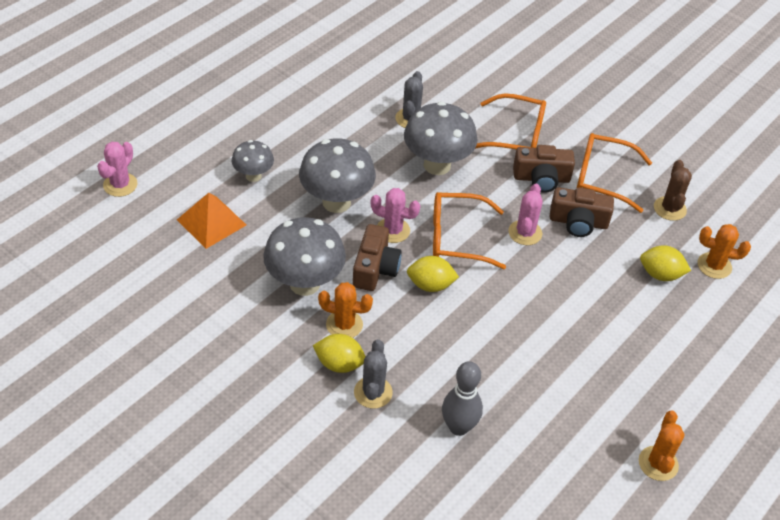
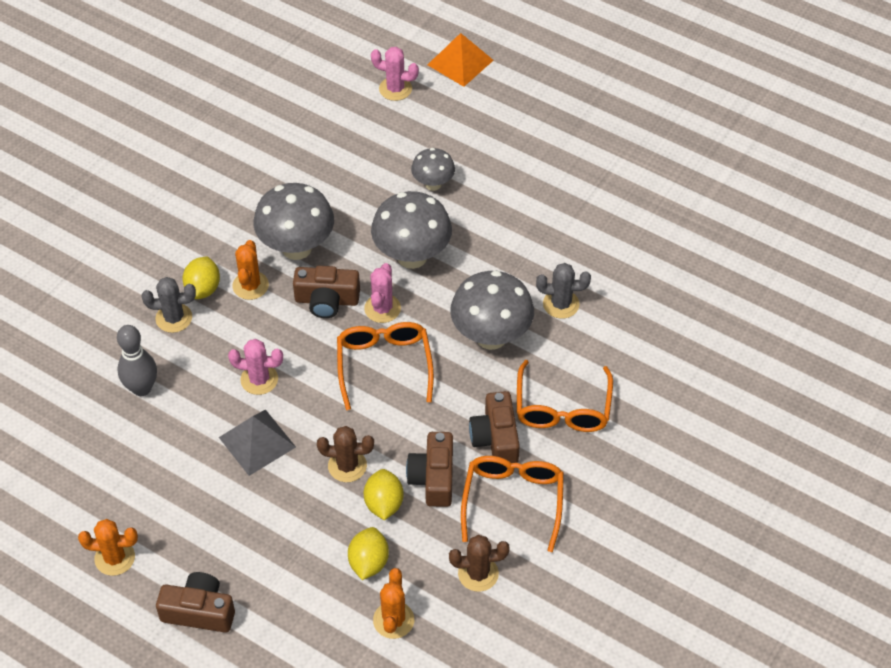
camera: 85 degrees right, 5 degrees up
orange pyramid [177,193,246,249] -> orange pyramid moved to [427,33,494,87]
yellow lemon [407,256,459,292] -> yellow lemon moved to [364,469,404,520]
pink cactus [508,184,543,245] -> pink cactus moved to [228,339,283,395]
none -> brown camera [156,572,235,633]
none -> grey pyramid [219,409,296,476]
none -> brown cactus [317,426,374,482]

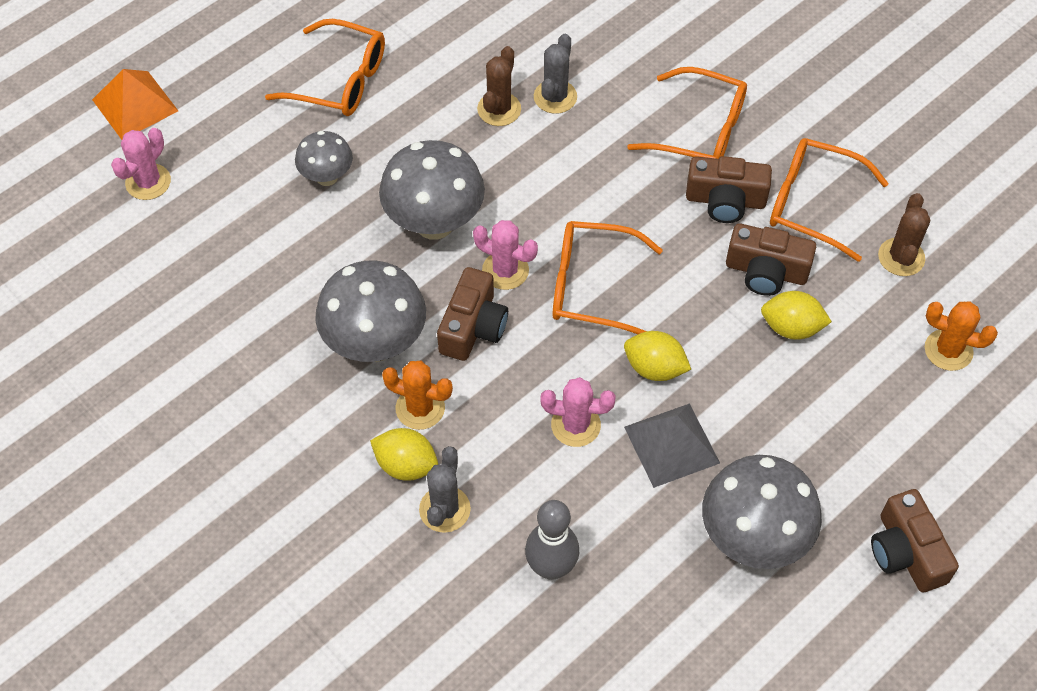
camera: 75 degrees left, 5 degrees up
orange cactus [78,519,138,576] -> none
brown camera [156,572,235,633] -> brown camera turned 45 degrees counterclockwise [871,489,959,593]
pink cactus [228,339,283,395] -> pink cactus turned 75 degrees clockwise [540,377,616,447]
brown cactus [317,426,374,482] -> brown cactus moved to [477,46,521,126]
yellow lemon [348,527,389,580] -> yellow lemon moved to [624,331,691,381]
grey mushroom [450,270,534,350] -> grey mushroom moved to [702,455,822,569]
none -> orange glasses [265,19,385,116]

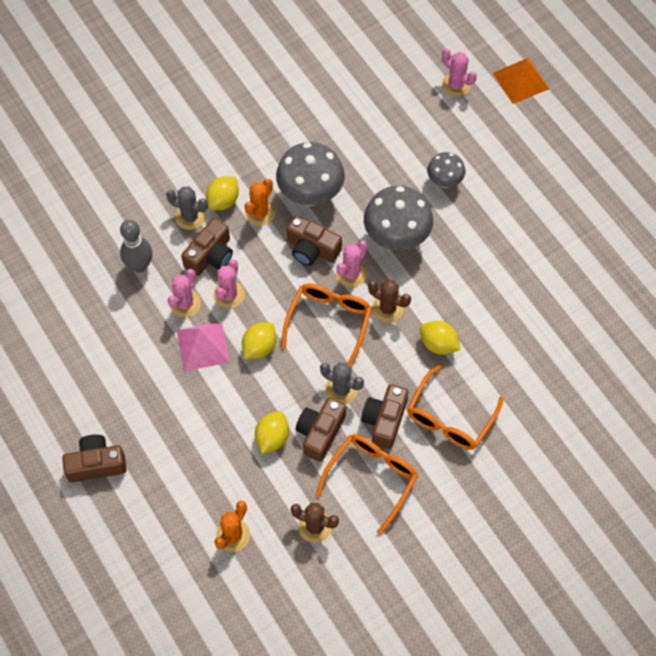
camera: 100 degrees right, 5 degrees up
orange glasses [265,19,385,116] -> none
brown cactus [477,46,521,126] -> brown cactus moved to [368,280,411,323]
grey cactus [534,34,577,114] -> grey cactus moved to [320,362,364,404]
grey pyramid [624,403,720,488] -> pink pyramid [177,322,230,371]
grey mushroom [702,455,822,569] -> none
none -> pink cactus [168,269,201,317]
none -> brown camera [181,218,233,276]
none -> yellow lemon [420,321,461,355]

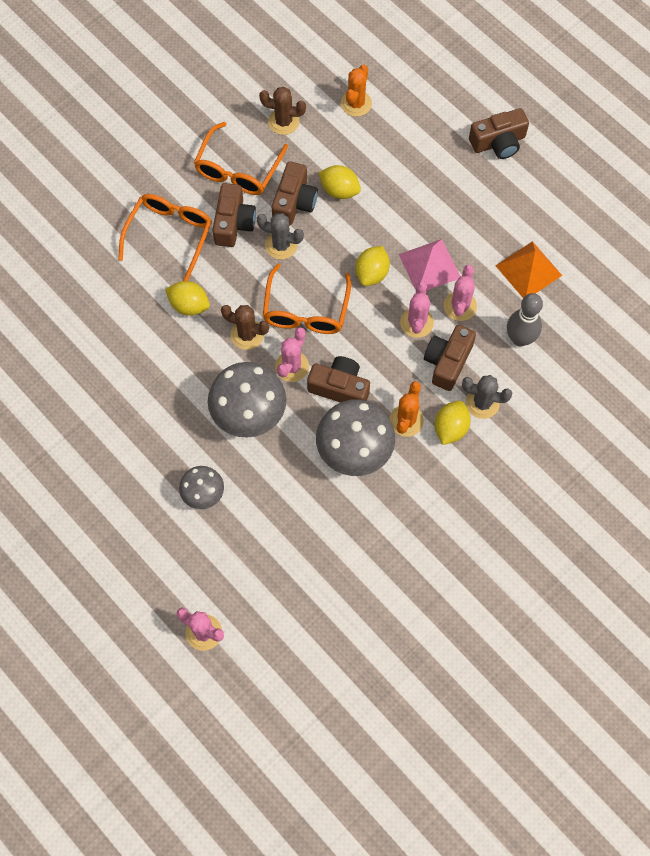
camera: 170 degrees right, 5 degrees up
yellow lemon [255,411,289,454] -> yellow lemon turned 75 degrees counterclockwise [318,165,361,199]
orange pyramid [493,58,549,104] -> orange pyramid moved to [496,241,562,298]

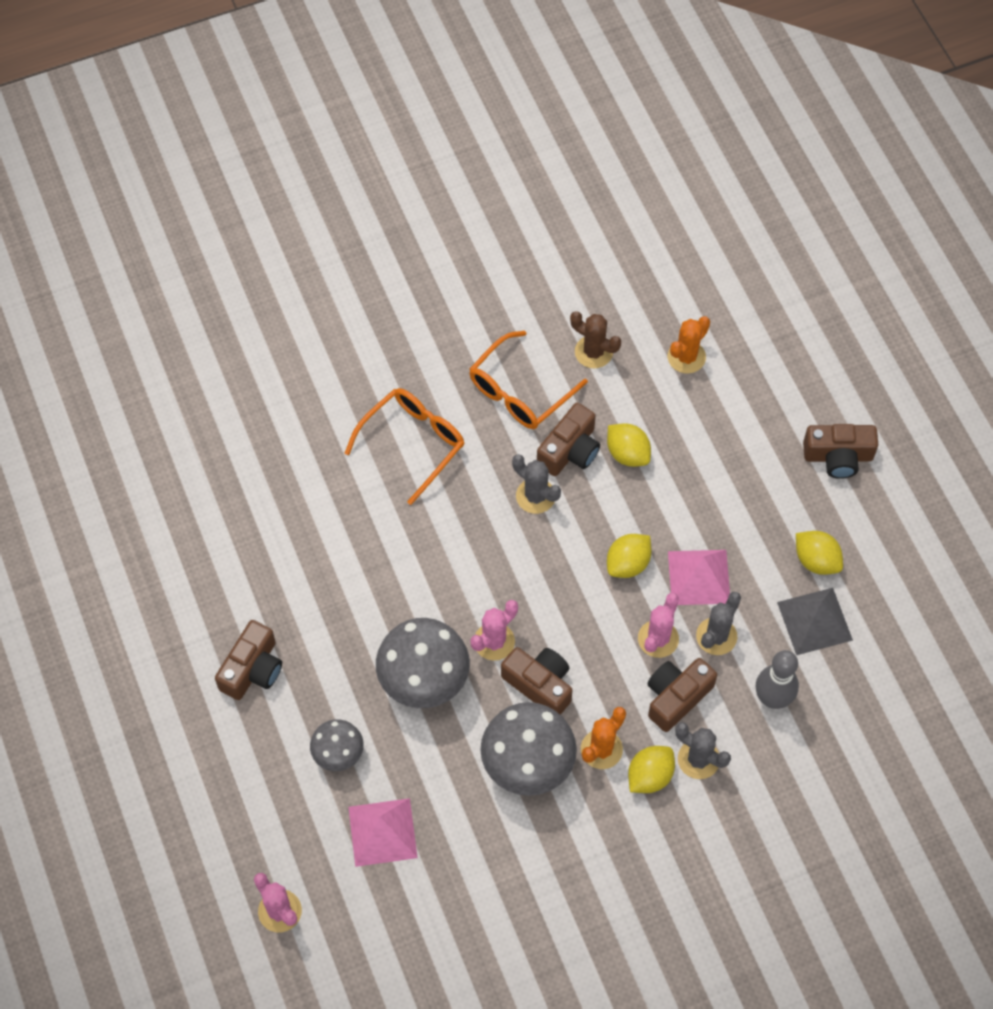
camera: 20 degrees right, 5 degrees down
yellow lemon [165,281,210,316] -> yellow lemon moved to [796,531,843,575]
brown camera [212,183,256,247] -> brown camera moved to [215,620,282,700]
brown cactus [221,305,269,350] -> none
orange glasses [263,264,351,334] -> none
pink cactus [444,265,477,321] -> grey cactus [696,592,741,655]
orange pyramid [496,241,562,298] -> grey pyramid [777,588,853,655]
none -> pink pyramid [348,798,418,867]

